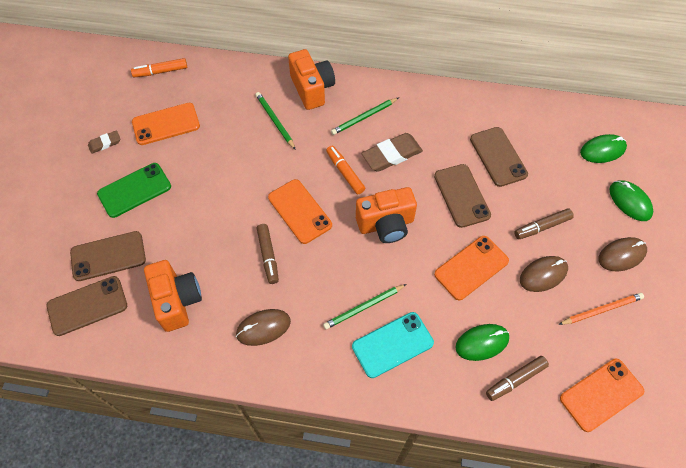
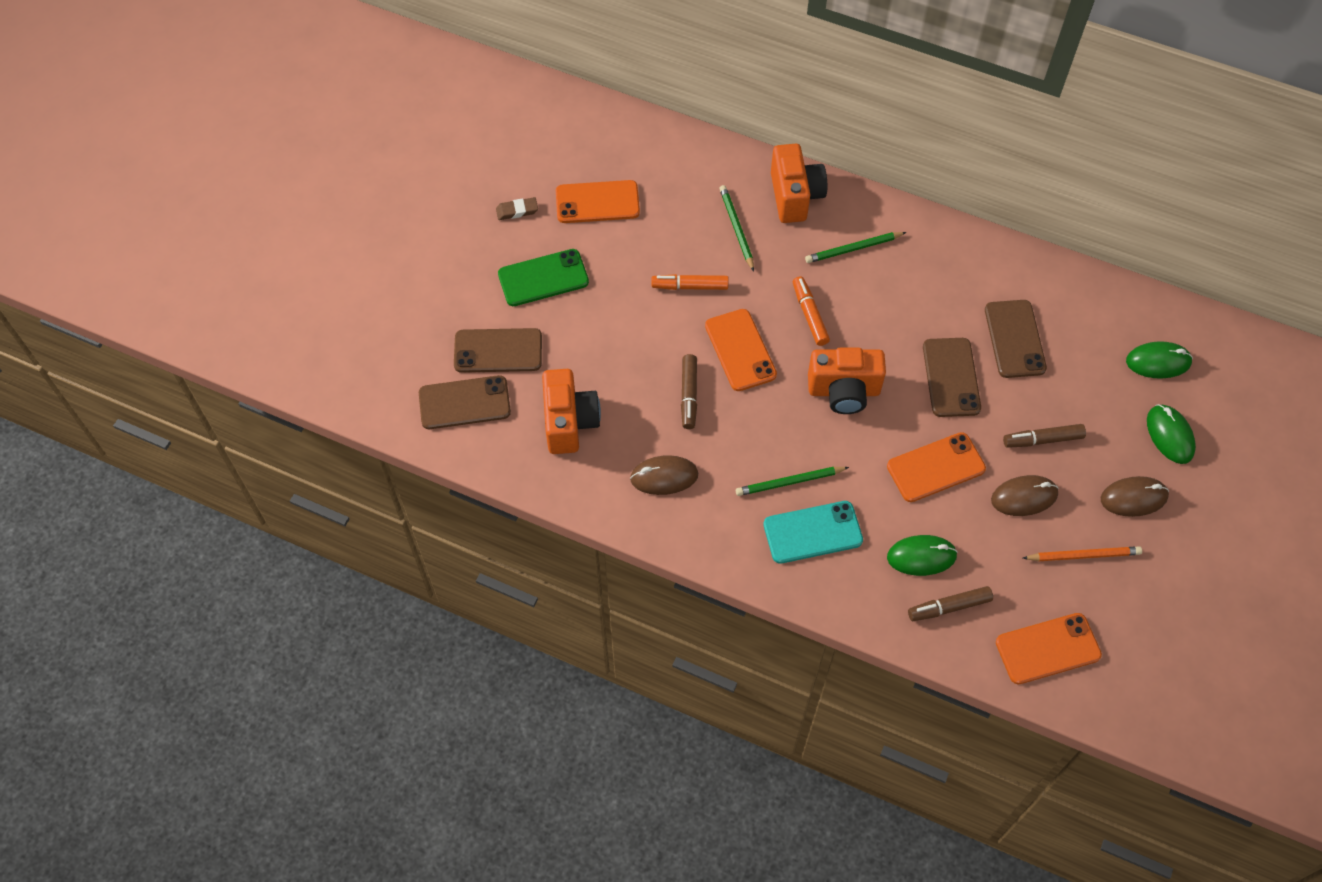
camera: 15 degrees right, 0 degrees up
orange marker [131,58,187,77] -> orange marker moved to [651,274,729,290]
brown eraser [361,133,423,172] -> none

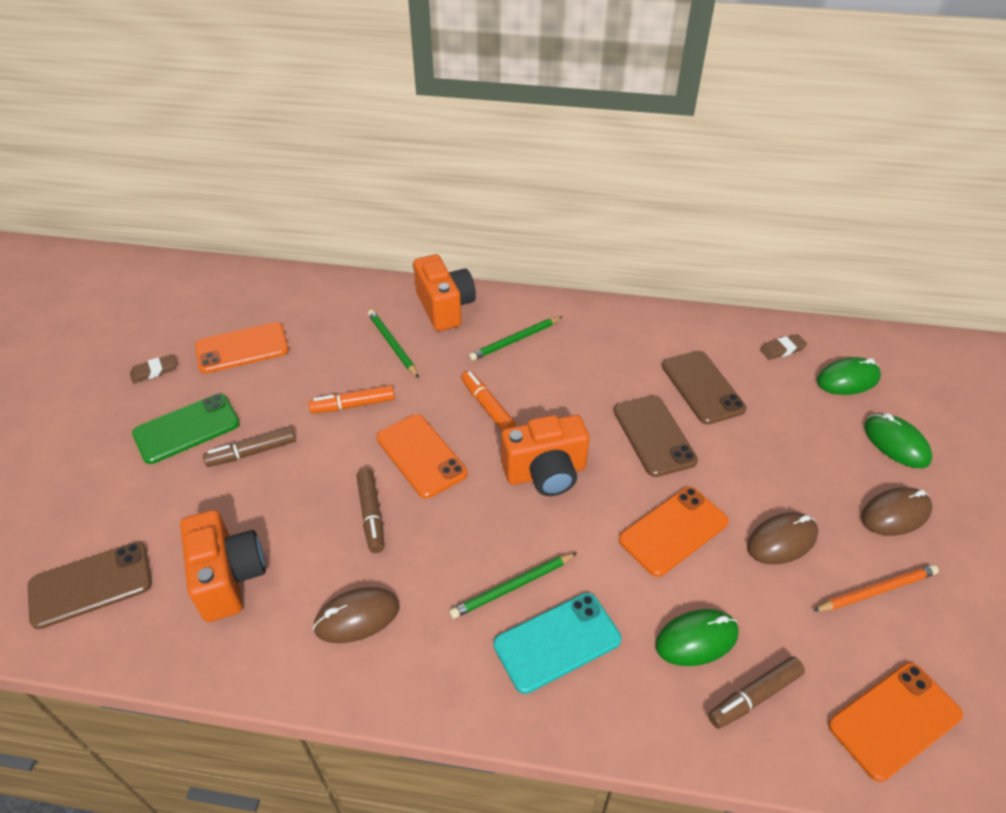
camera: 15 degrees left, 15 degrees down
brown phone [454,328,542,373] -> none
brown marker [1003,424,1086,448] -> brown marker moved to [203,427,295,467]
none -> brown eraser [760,334,807,360]

